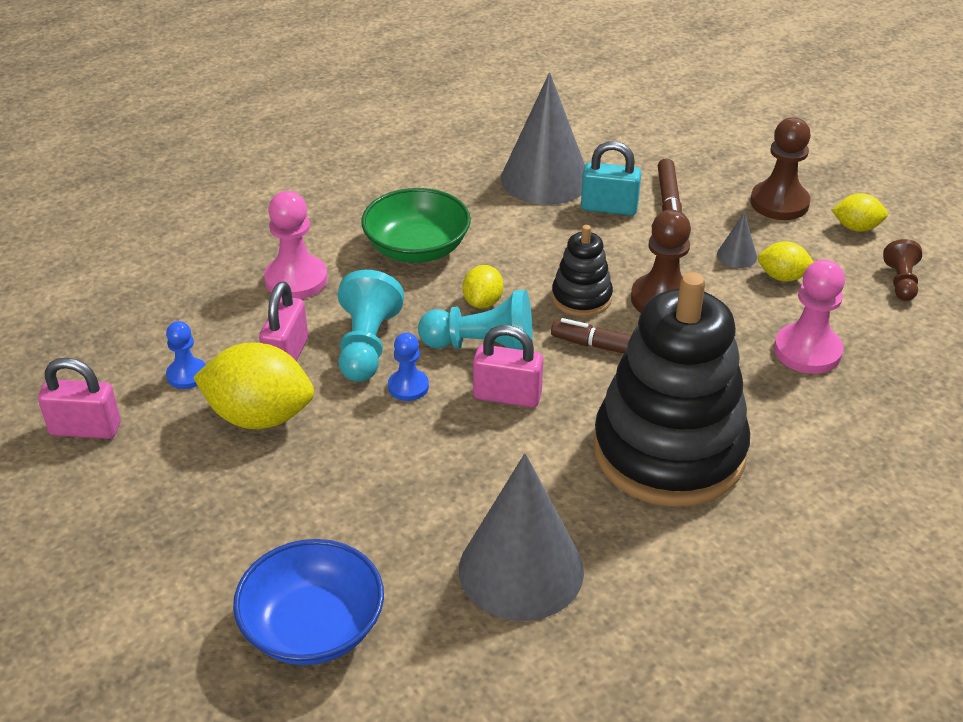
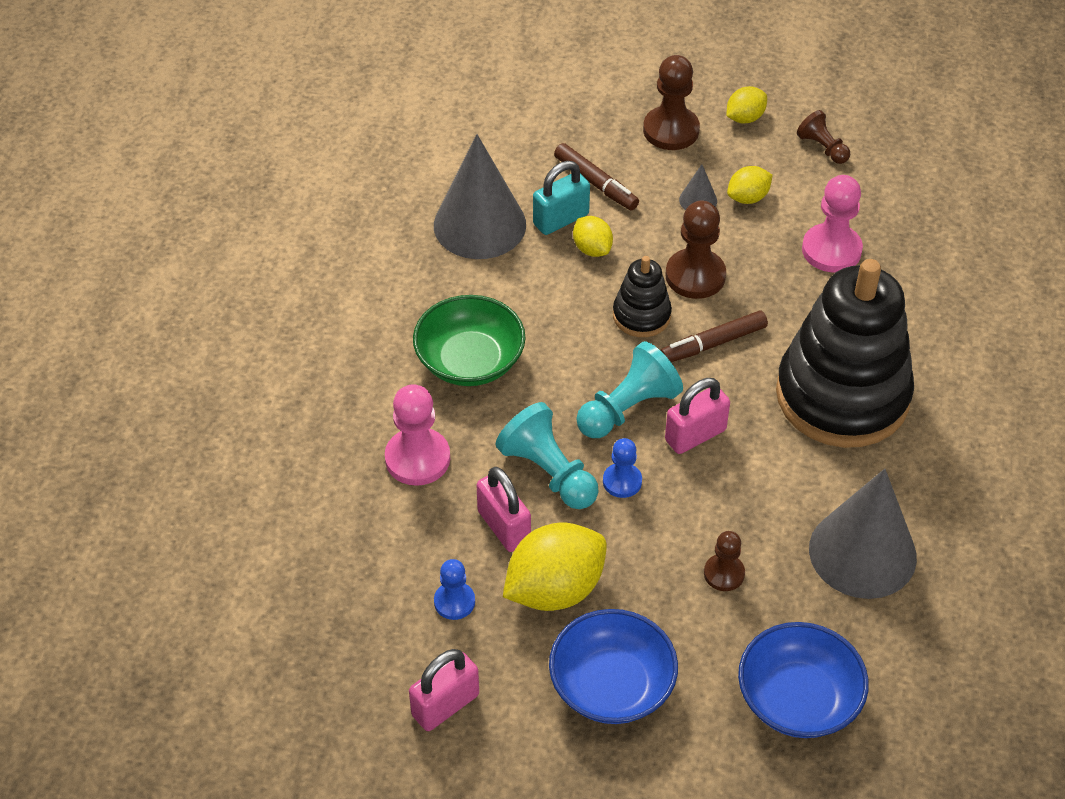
camera: 45 degrees left, 10 degrees up
yellow lemon [462,265,503,309] -> yellow lemon moved to [573,216,613,257]
none -> blue bowl [549,609,678,724]
none -> brown pawn [704,531,745,591]

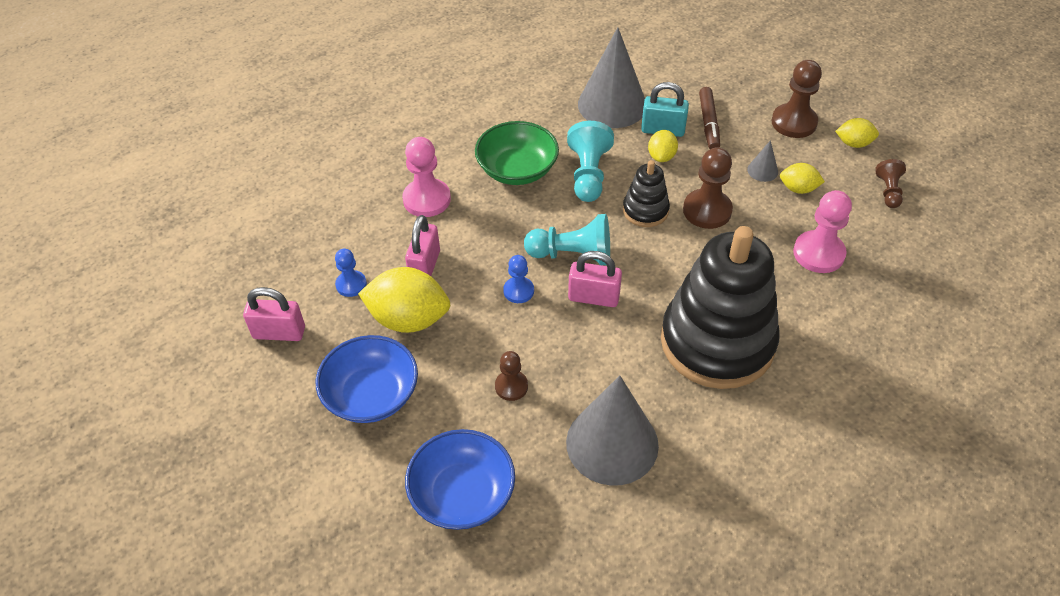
camera: 45 degrees right, 0 degrees up
turquoise pawn [496,402,598,509] -> turquoise pawn moved to [567,121,614,202]
brown marker [660,310,768,362] -> none

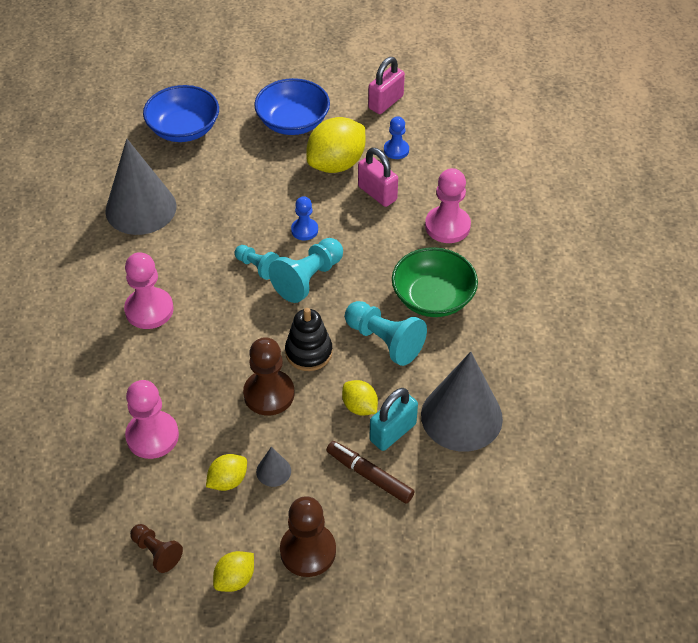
camera: 125 degrees right, 0 degrees up
brown pawn [495,351,528,401] -> none
pink padlock [568,251,622,307] -> turquoise pawn [234,245,279,280]
black stacking toy [661,226,780,389] -> pink pawn [124,252,174,329]

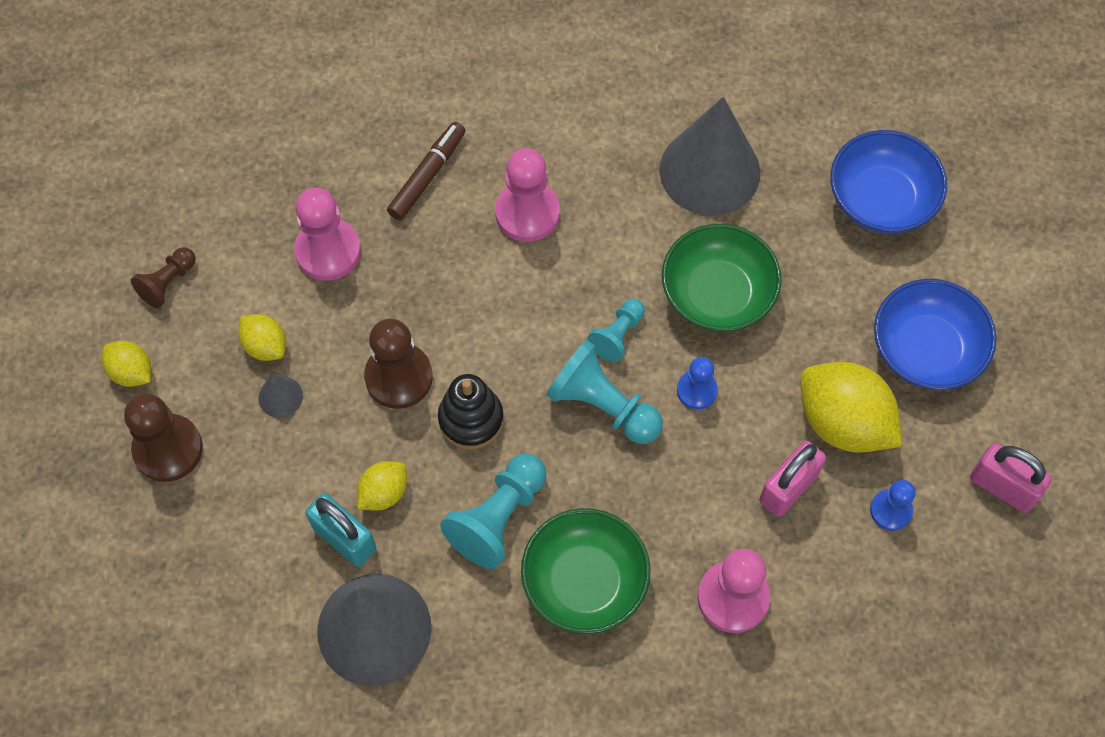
camera: 85 degrees right, 15 degrees up
brown marker [326,441,415,504] -> brown marker moved to [387,122,465,220]
none -> green bowl [662,224,782,331]

